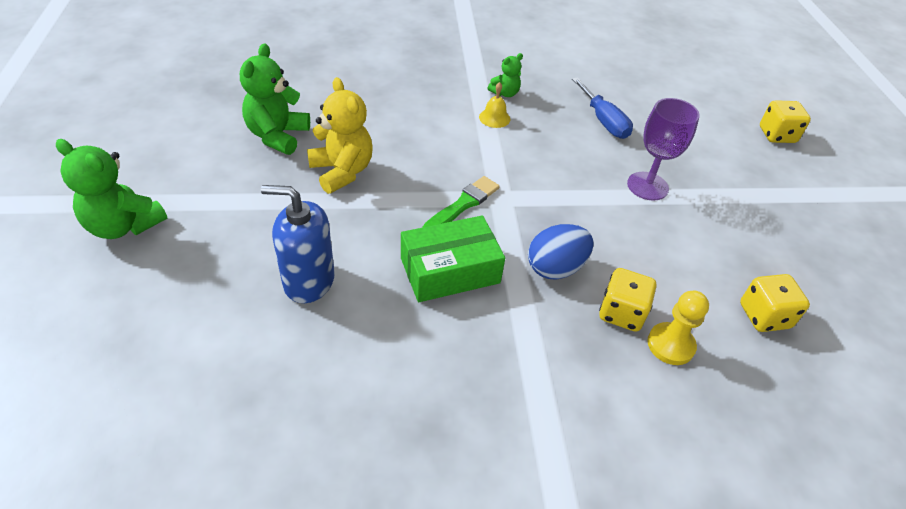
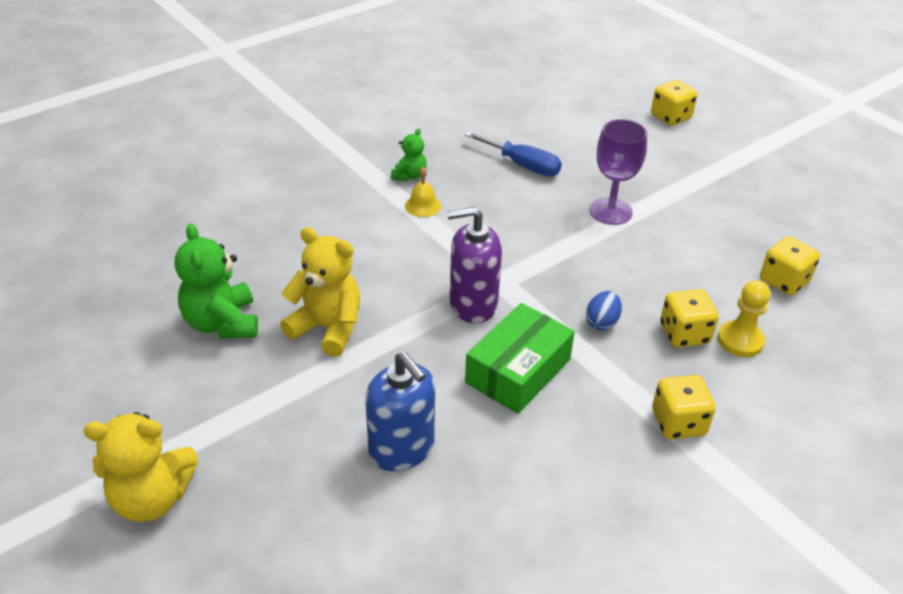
camera: 30 degrees left, 5 degrees down
green teddy bear [56,139,167,239] -> yellow teddy bear [84,412,198,522]
blue soap dispenser [261,185,334,303] -> blue soap dispenser turned 105 degrees counterclockwise [365,352,435,471]
green brush [423,176,500,227] -> purple soap dispenser [447,207,502,323]
blue egg [528,224,594,280] -> blue egg [586,291,622,330], size x0.63
none -> yellow dice [652,375,716,439]

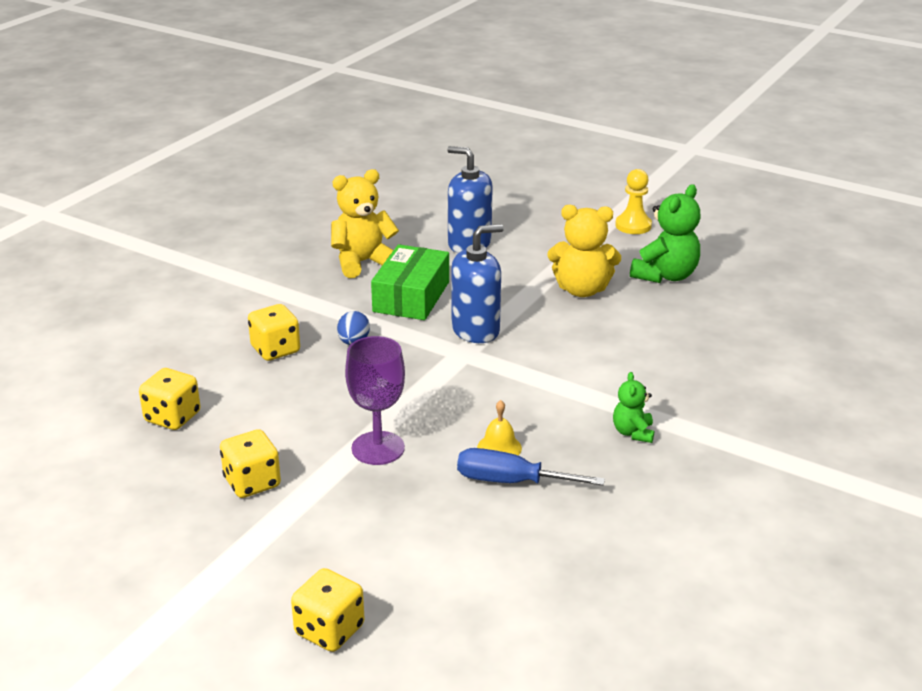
camera: 160 degrees right, 10 degrees down
yellow teddy bear [84,412,198,522] -> yellow teddy bear moved to [331,169,399,278]
green teddy bear [175,223,258,338] -> green teddy bear turned 75 degrees clockwise [630,184,700,283]
yellow bell [405,167,441,217] -> yellow bell moved to [477,400,522,456]
purple soap dispenser [447,207,502,323] -> blue soap dispenser [452,224,504,343]
yellow dice [652,375,716,439] -> yellow dice moved to [220,429,281,498]
yellow pawn [718,280,771,357] -> yellow pawn moved to [615,169,652,234]

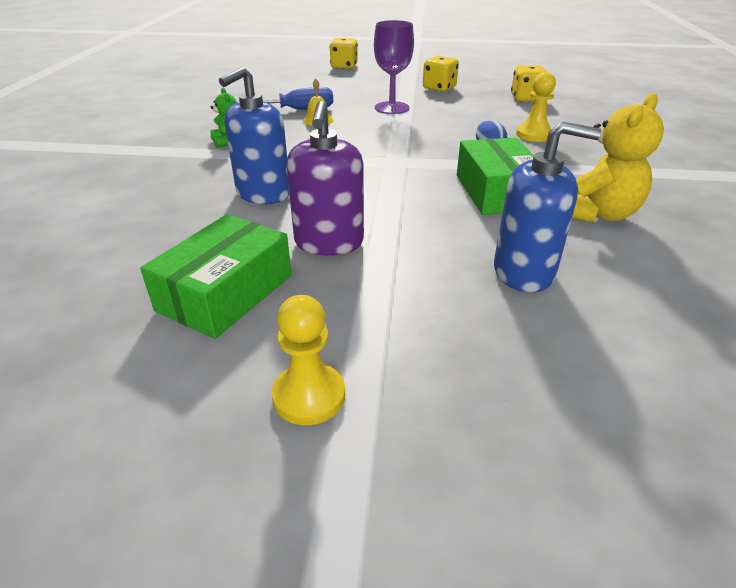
camera: 155 degrees right, 5 degrees up
yellow dice [248,304,300,361] -> yellow pawn [516,72,556,142]
blue soap dispenser [452,224,504,343] -> blue soap dispenser moved to [219,67,289,204]
yellow teddy bear [547,205,621,297] -> purple soap dispenser [287,101,364,256]
green teddy bear [630,184,700,283] -> green box [140,214,292,339]

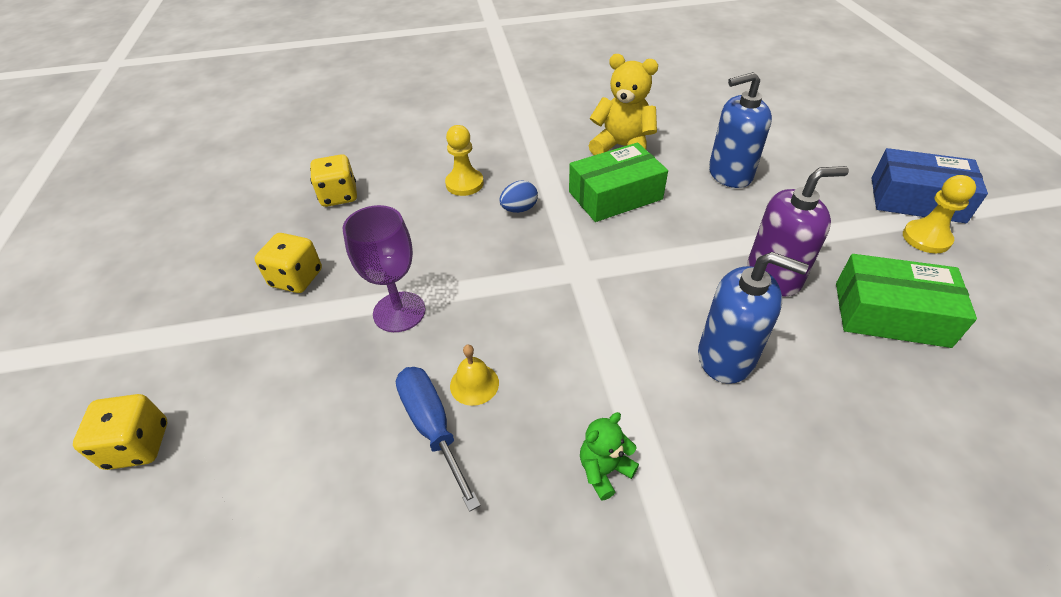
camera: 105 degrees left, 10 degrees up
blue soap dispenser [494,121,601,293] -> blue soap dispenser turned 90 degrees counterclockwise [709,72,772,188]
none -> blue box [871,148,988,223]

